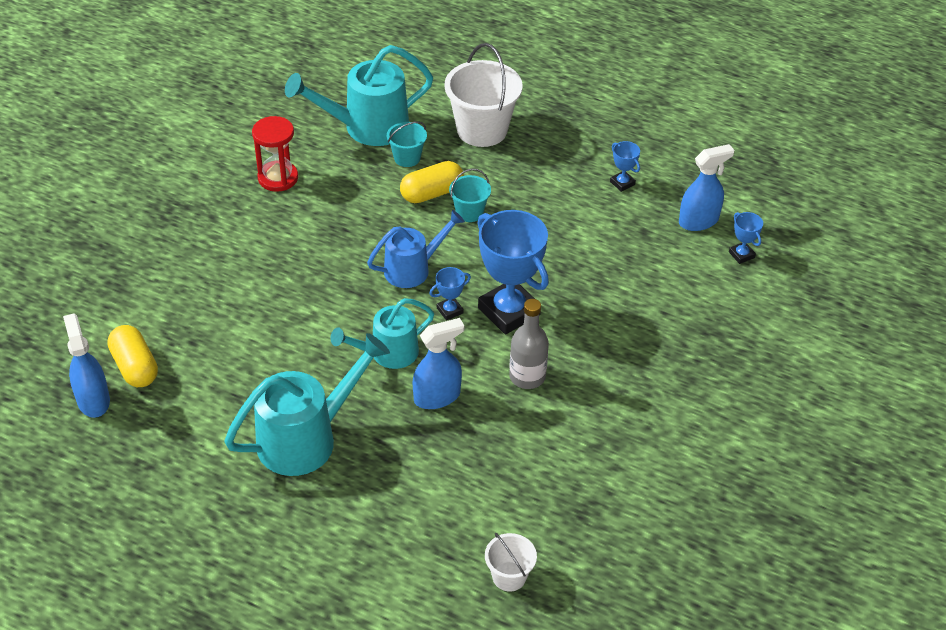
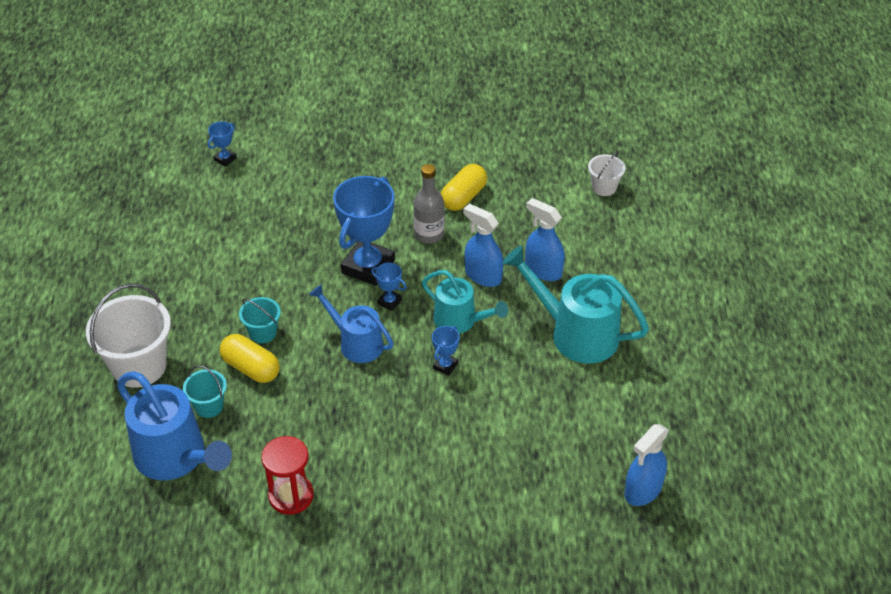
camera: 115 degrees left, 0 degrees up
yellow capsule [107,325,158,387] -> yellow capsule moved to [441,164,487,211]
turquoise watering can [285,45,433,146] -> blue watering can [117,371,232,480]
blue trophy [610,141,640,192] -> blue trophy moved to [432,326,460,376]
blue spray bottle [679,144,734,231] -> blue spray bottle moved to [525,198,565,281]

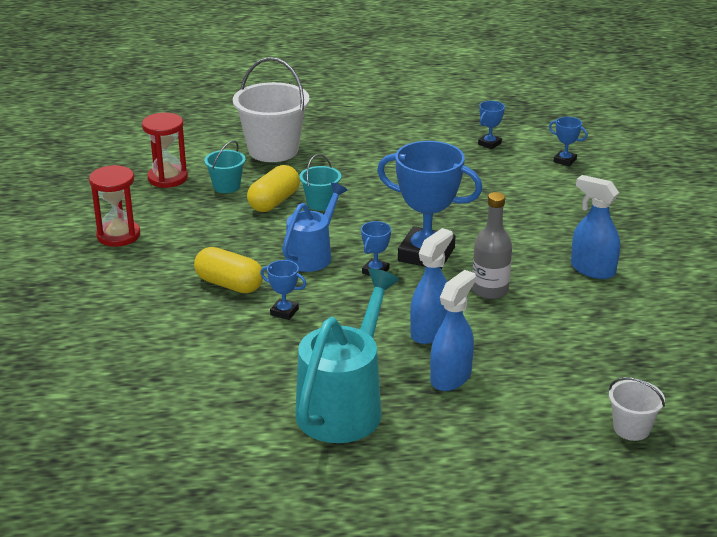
camera: 85 degrees right, 15 degrees down
blue watering can [117,371,232,480] -> red hourglass [142,113,188,188]
turquoise watering can [422,270,508,334] -> none
yellow capsule [441,164,487,211] -> yellow capsule moved to [194,247,263,293]
blue spray bottle [624,424,669,506] -> blue spray bottle moved to [571,175,620,279]
none -> blue trophy [478,101,505,149]

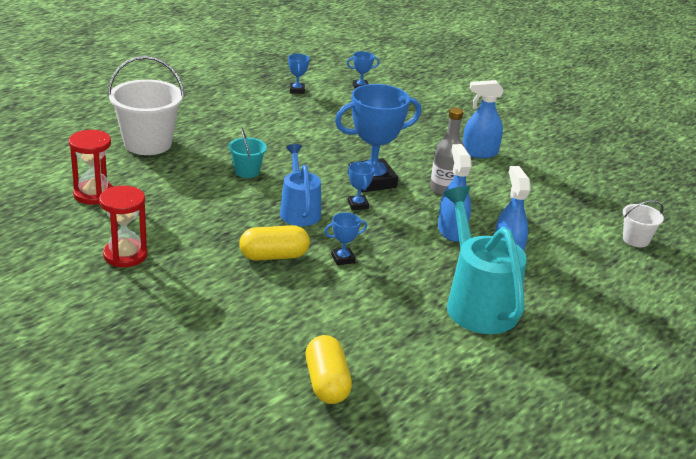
camera: 45 degrees left, 0 degrees up
turquoise bucket [204,140,246,193] -> none
yellow capsule [247,165,300,212] -> yellow capsule moved to [306,335,352,404]

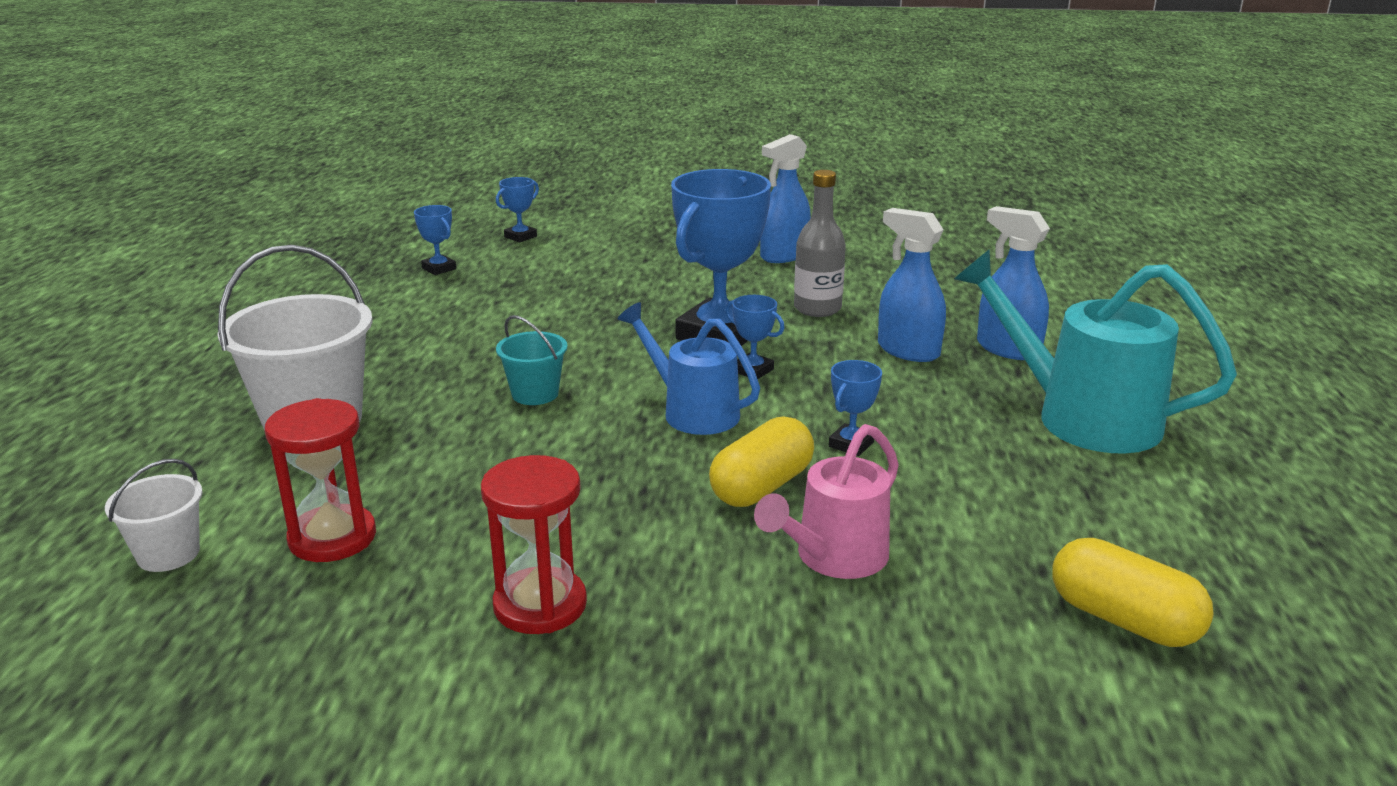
camera: 35 degrees left, 5 degrees down
white bucket [623,200,664,247] -> white bucket moved to [105,459,203,572]
none -> pink watering can [754,424,899,579]

